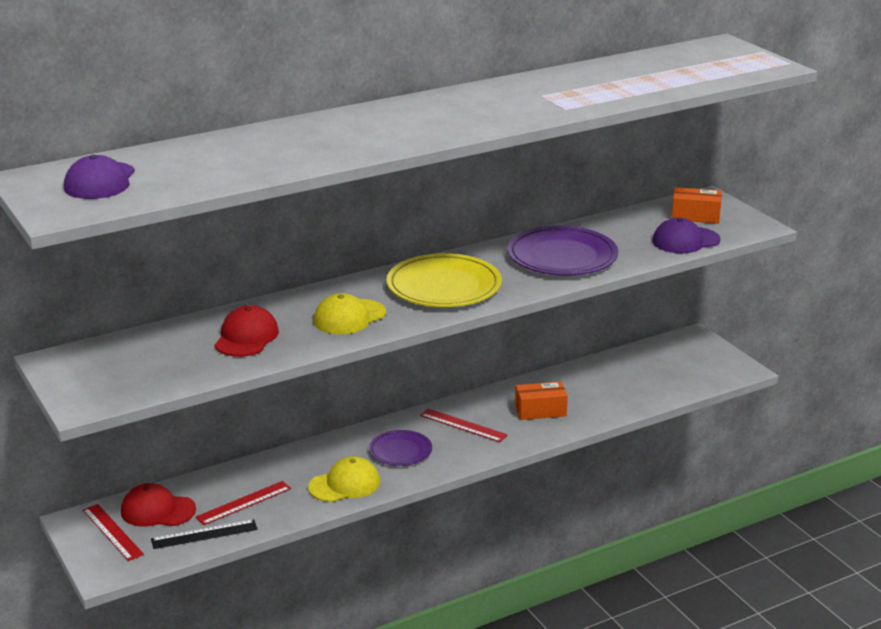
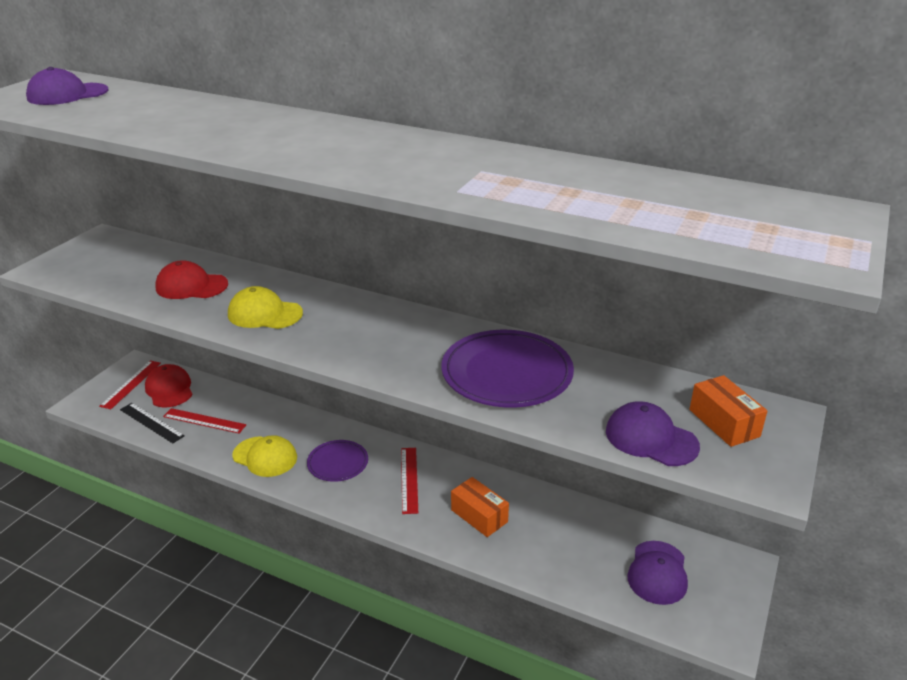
camera: 55 degrees right, 5 degrees up
red cap [215,305,279,357] -> red cap turned 150 degrees counterclockwise [155,260,228,299]
yellow plate [387,253,502,307] -> none
none -> purple cap [627,541,688,605]

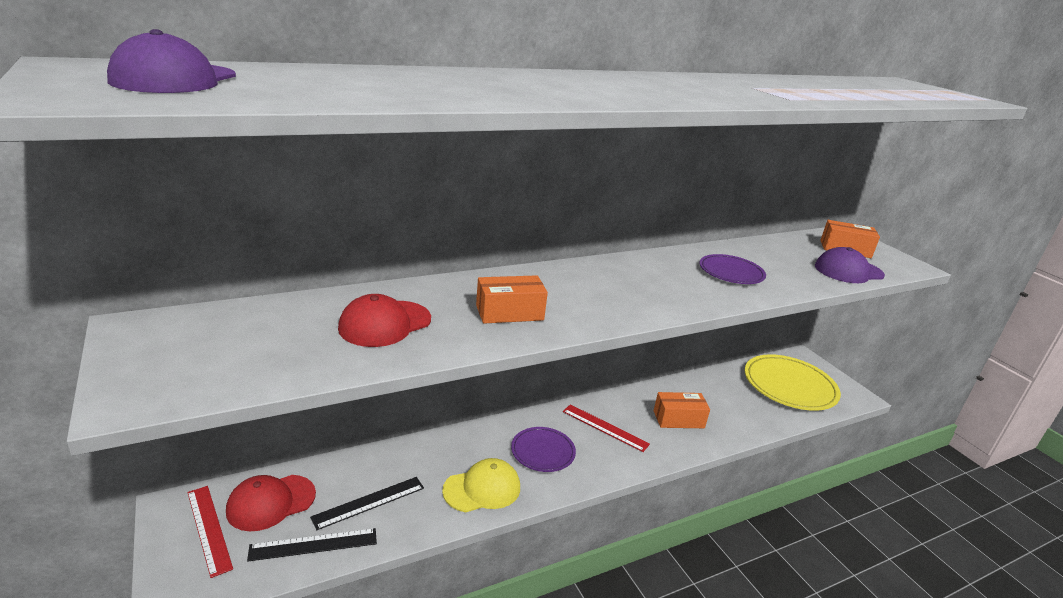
camera: 55 degrees left, 5 degrees down
red cap [145,364,192,408] -> red cap turned 45 degrees counterclockwise [226,475,316,531]
red ruler [163,408,246,434] -> black ruler [310,477,424,530]
yellow cap [228,286,303,329] -> orange box [476,275,548,324]
purple plate [441,330,574,408] -> purple plate [699,254,766,284], size x0.57
purple cap [627,541,688,605] -> yellow plate [745,354,841,411]

